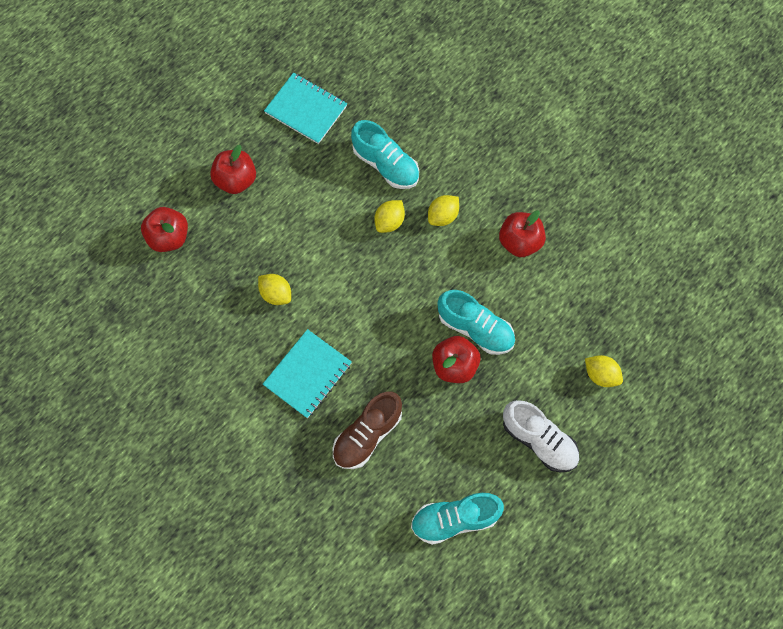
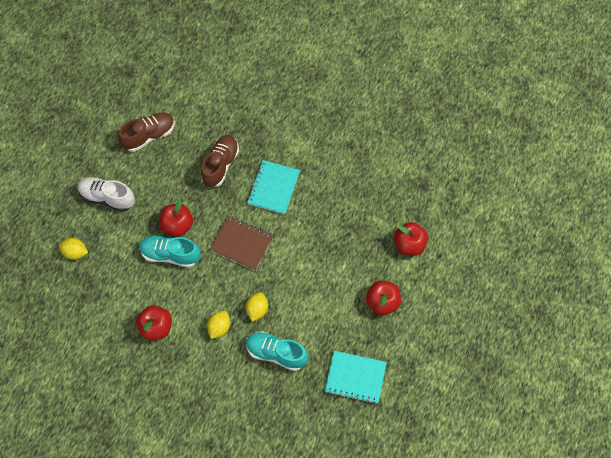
camera: 160 degrees right, 5 degrees down
yellow lemon [258,274,291,305] -> none
turquoise shoe [411,493,504,545] -> brown shoe [118,112,175,152]
none -> brown notebook [209,216,273,271]

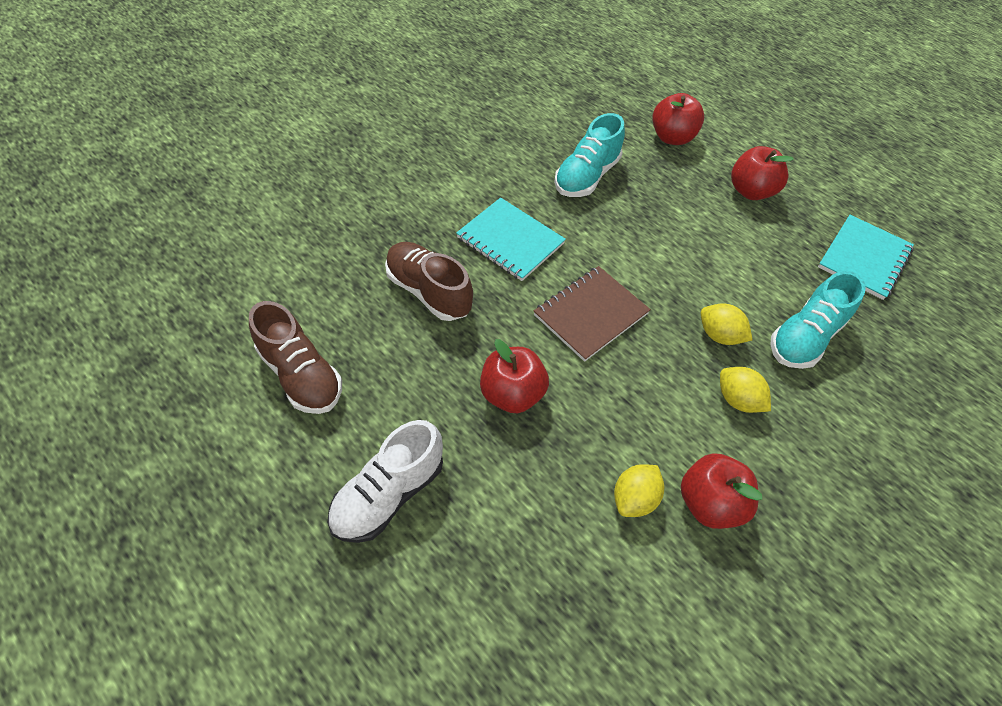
camera: 70 degrees left, 10 degrees down
yellow lemon [59,238,88,260] -> yellow lemon moved to [614,464,664,517]
brown shoe [118,112,175,152] -> brown shoe turned 150 degrees clockwise [249,301,342,414]
turquoise shoe [139,235,200,268] -> turquoise shoe moved to [554,113,625,197]

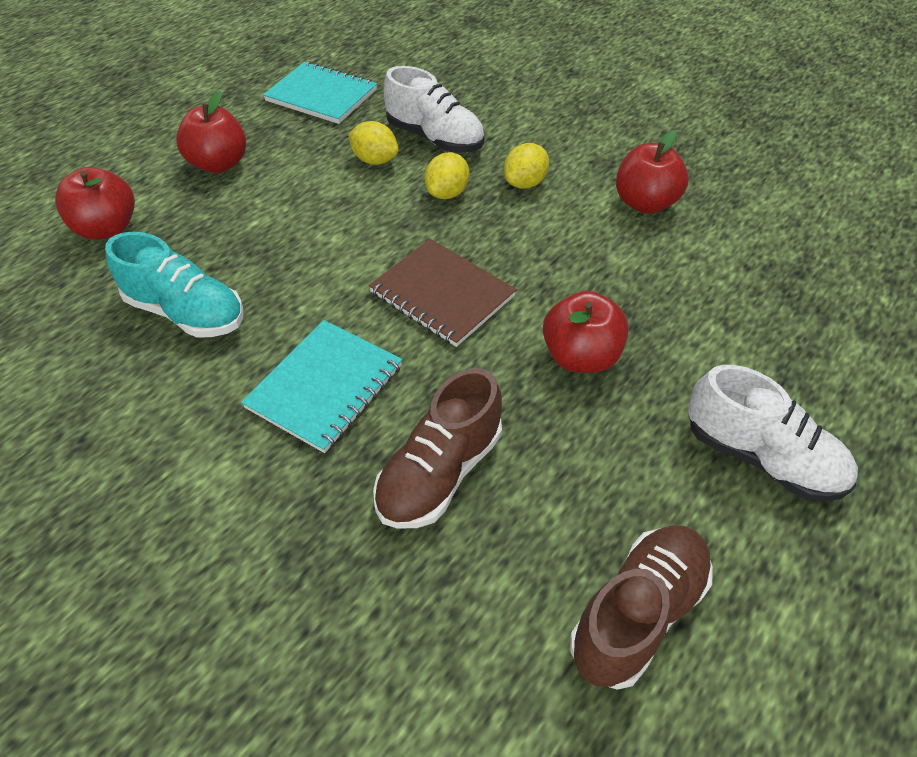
camera: 95 degrees left, 5 degrees down
yellow lemon [614,464,664,517] -> yellow lemon moved to [348,121,399,165]
turquoise shoe [770,271,866,369] -> white shoe [384,66,484,153]

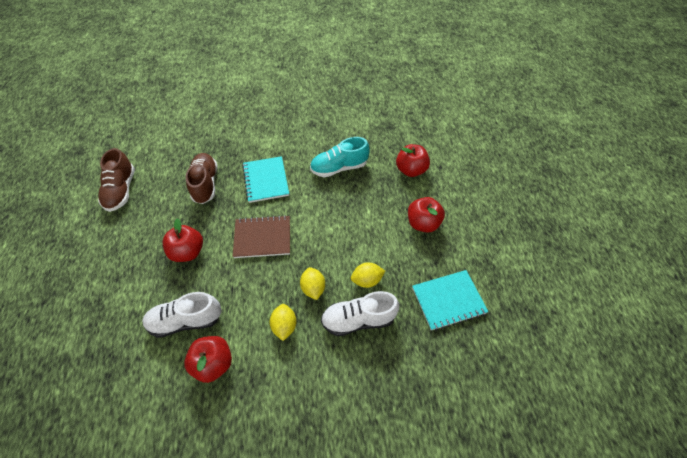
camera: 135 degrees right, 5 degrees up
white shoe [688,365,858,502] -> white shoe moved to [142,292,222,338]

